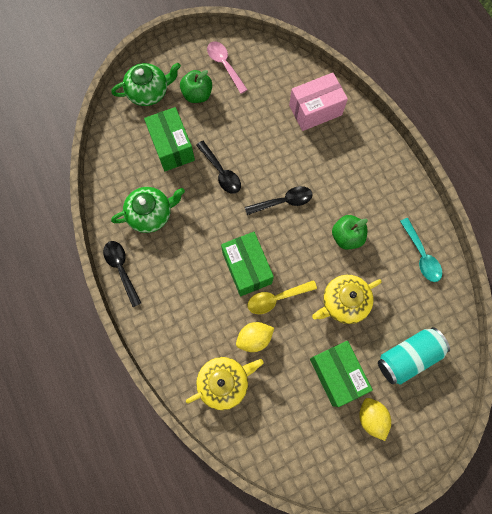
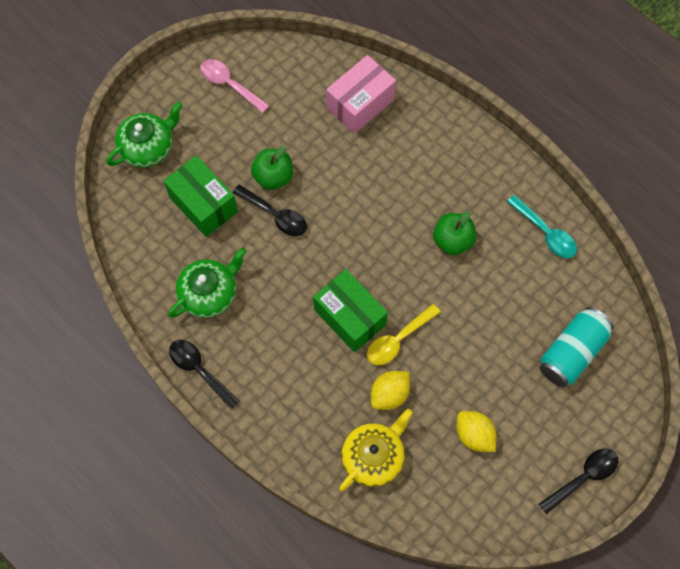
camera: 20 degrees left, 5 degrees down
green apple [180,70,212,103] -> green apple moved to [251,146,293,190]
black spoon [245,186,313,215] -> black spoon moved to [539,449,619,514]
green box [310,341,373,407] -> none
yellow teapot [312,275,382,324] -> none
yellow lemon [359,398,391,441] -> yellow lemon moved to [457,411,496,452]

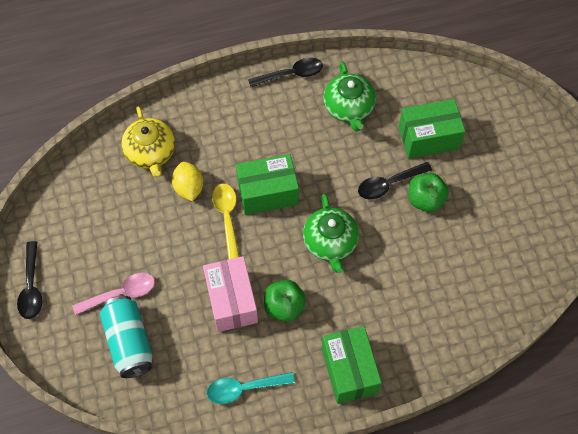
camera: 120 degrees right, 5 degrees down
green teapot [106,101,183,168] -> green teapot moved to [303,194,359,273]
pink spoon [200,59,270,113] -> pink spoon moved to [72,273,155,315]
pink box [326,55,396,134] -> pink box moved to [203,256,258,332]
yellow lemon [457,411,496,452] -> none
none -> green box [322,326,382,404]

